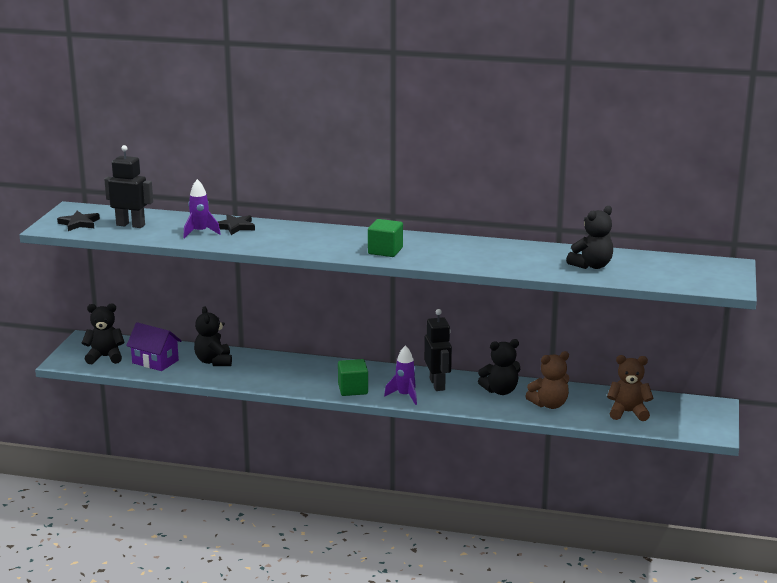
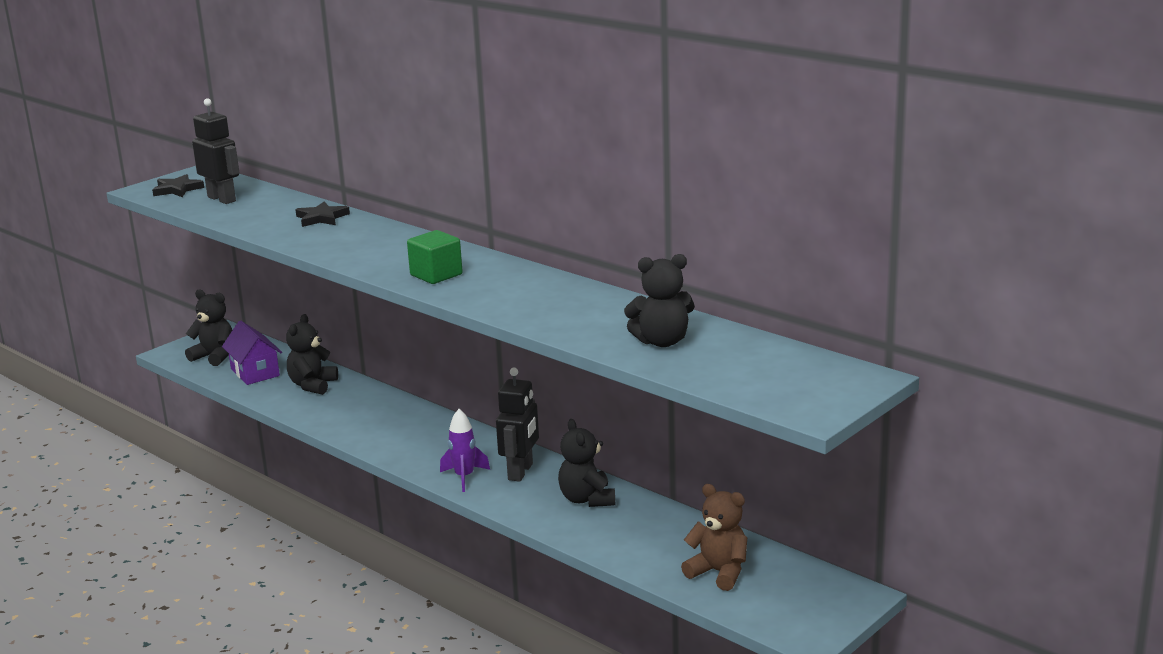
camera: 30 degrees right, 0 degrees up
purple rocket [183,179,220,239] -> none
green cube [338,359,368,396] -> none
black teddy bear [478,339,520,395] -> black teddy bear turned 60 degrees clockwise [558,419,615,507]
brown teddy bear [525,351,569,409] -> none

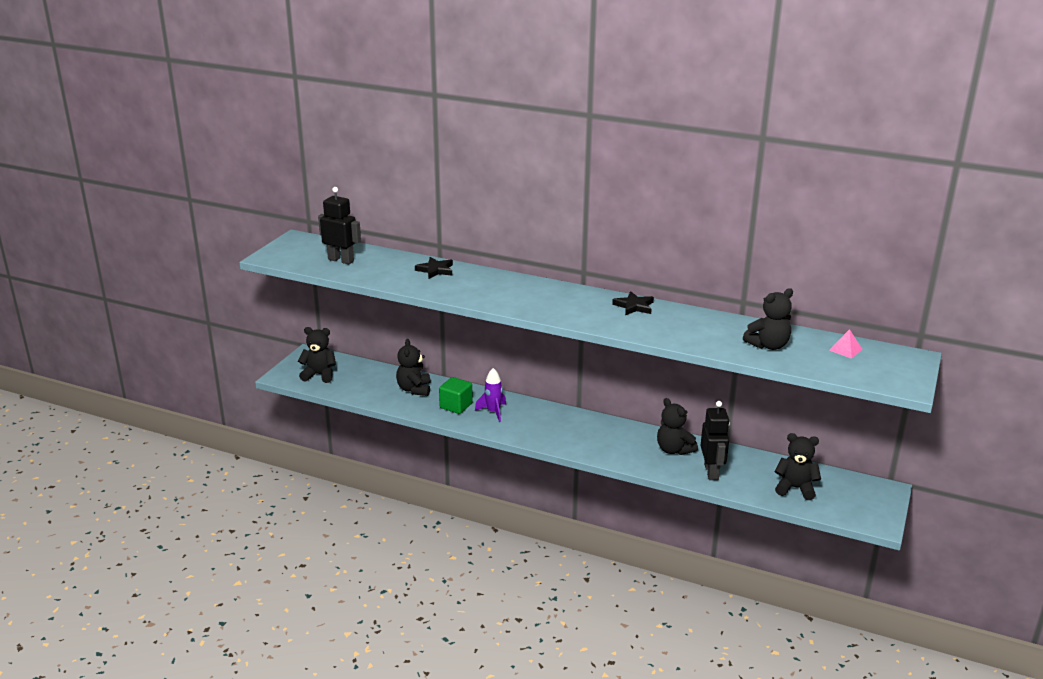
camera: 20 degrees left, 5 degrees up
black star [152,174,204,197] -> black star moved to [612,291,654,315]
purple house [222,321,282,385] -> none
green cube [407,230,463,284] -> green cube moved to [439,377,473,414]
purple rocket [440,409,490,492] -> purple rocket moved to [475,368,506,422]
black robot [496,368,539,482] -> black robot moved to [700,401,730,480]
brown teddy bear [681,484,747,591] -> black teddy bear [775,433,821,500]
none -> pink pyramid [829,329,863,359]

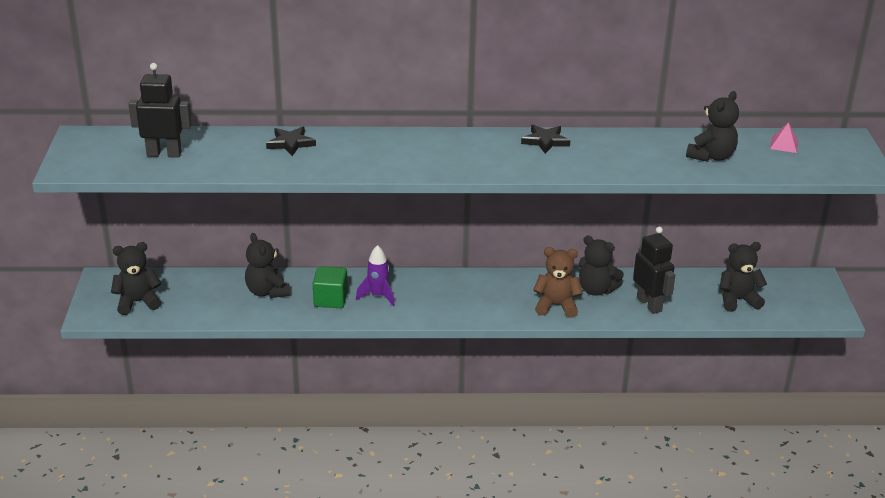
camera: 25 degrees left, 5 degrees up
none -> brown teddy bear [533,247,583,318]

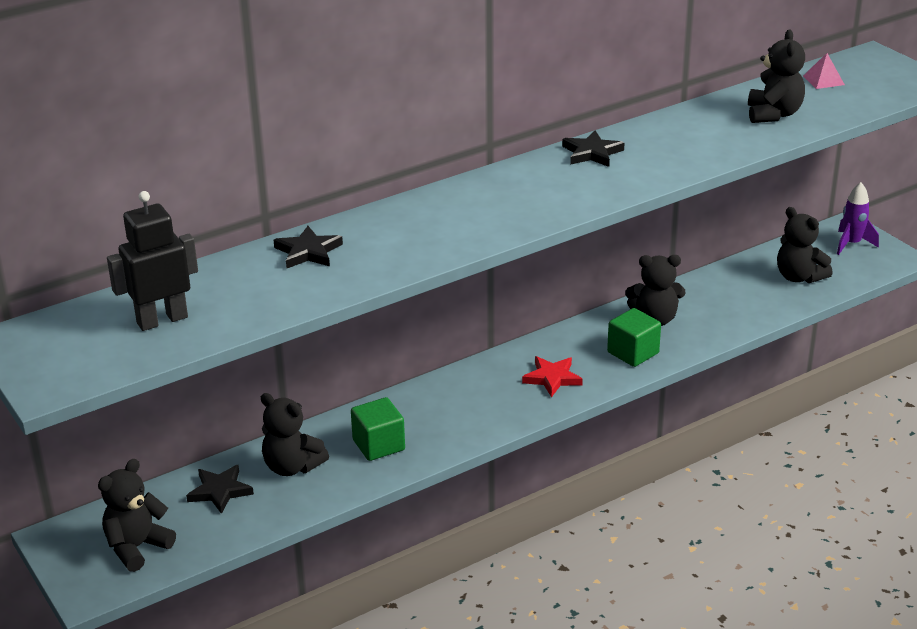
camera: 30 degrees left, 0 degrees up
purple rocket [356,245,395,307] -> purple rocket moved to [837,182,879,255]
brown teddy bear [533,247,583,318] -> green cube [607,308,661,367]
black robot [633,227,675,314] -> none
black teddy bear [719,242,767,312] -> black teddy bear turned 90 degrees counterclockwise [777,207,833,283]
none -> black star [186,465,254,514]
none -> red star [522,356,583,397]

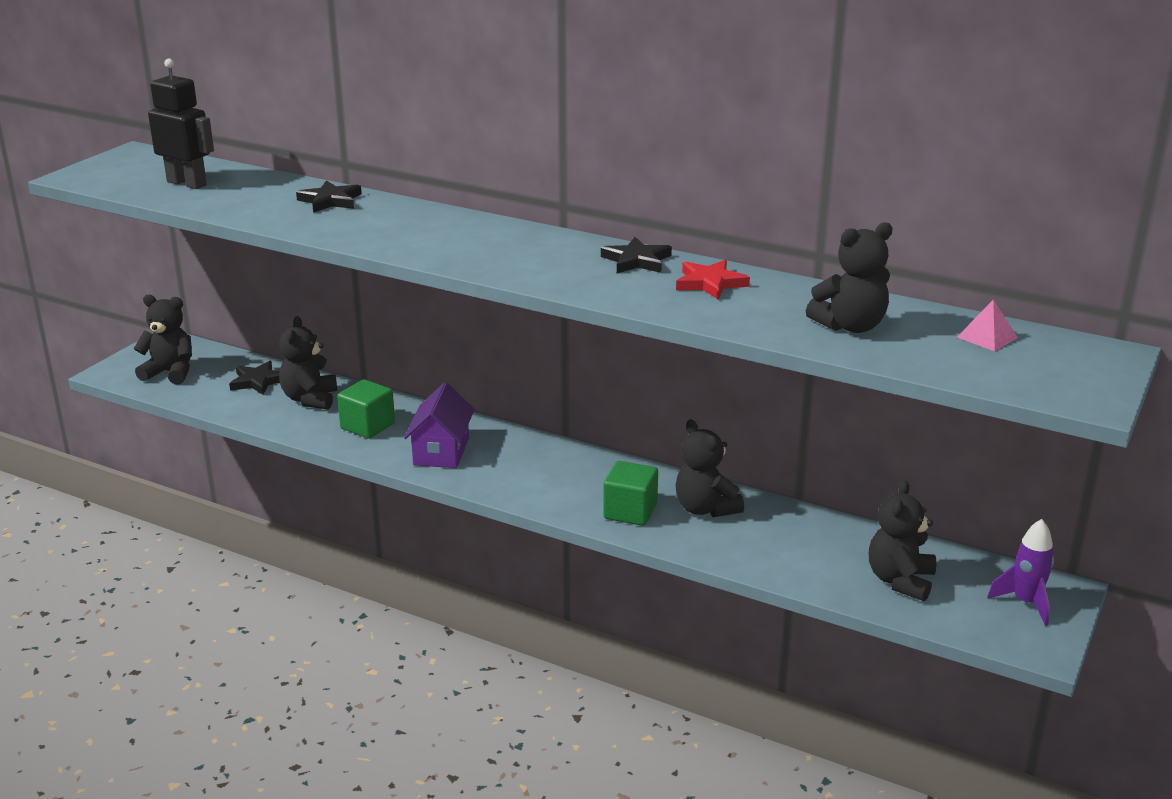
camera: 60 degrees right, 5 degrees down
red star [522,356,583,397] -> red star moved to [676,260,750,299]
none -> purple house [404,382,475,468]

